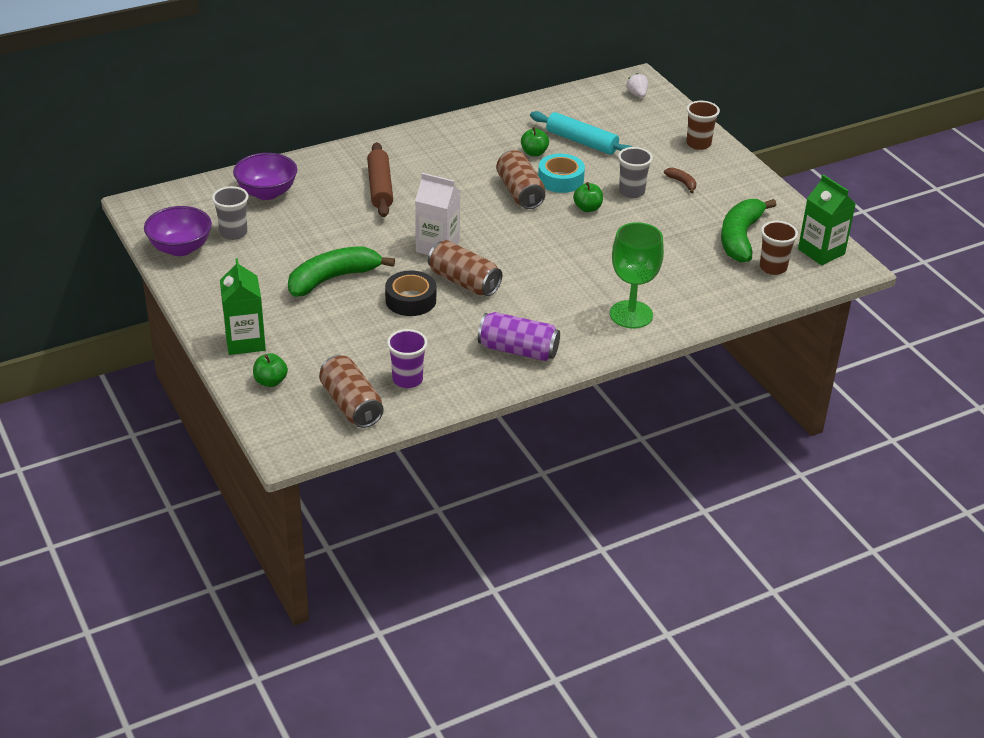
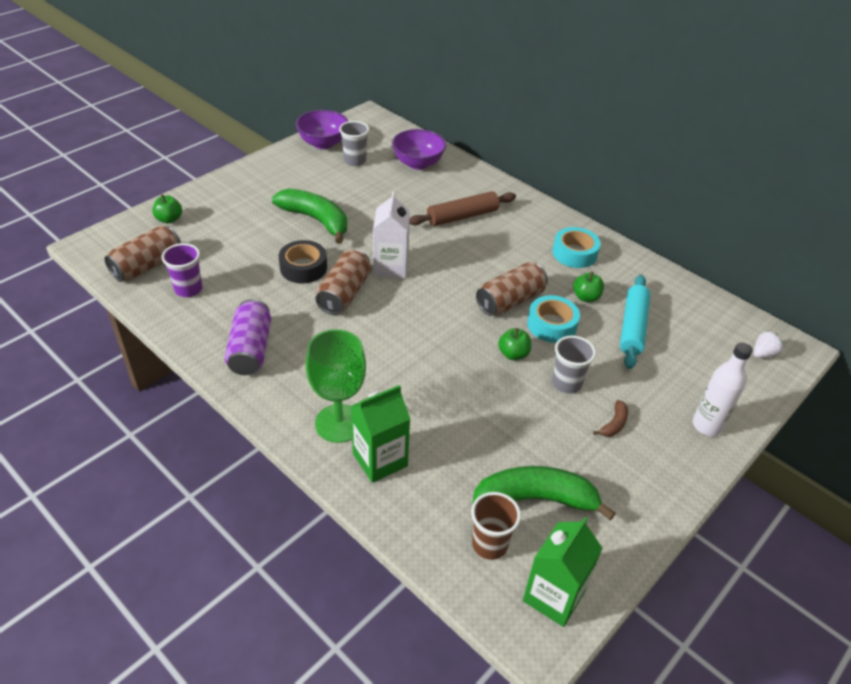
camera: 70 degrees right, 5 degrees up
green carton [220,258,266,355] -> green carton moved to [351,385,410,483]
brown cup [687,101,720,150] -> white bottle [693,342,753,436]
none -> turquoise tape [553,227,601,268]

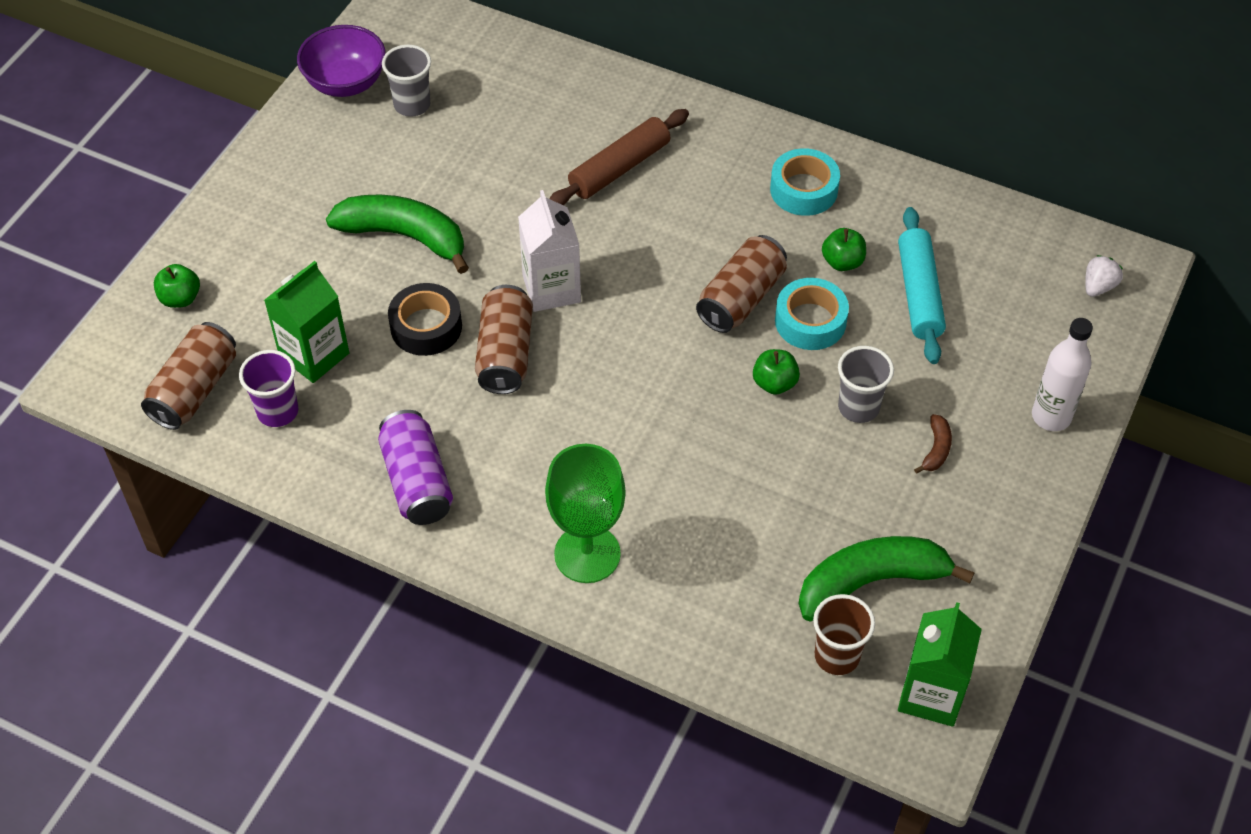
camera: 15 degrees left, 10 degrees up
green carton [351,385,410,483] -> green carton moved to [264,261,349,383]
purple bowl [392,129,446,170] -> none

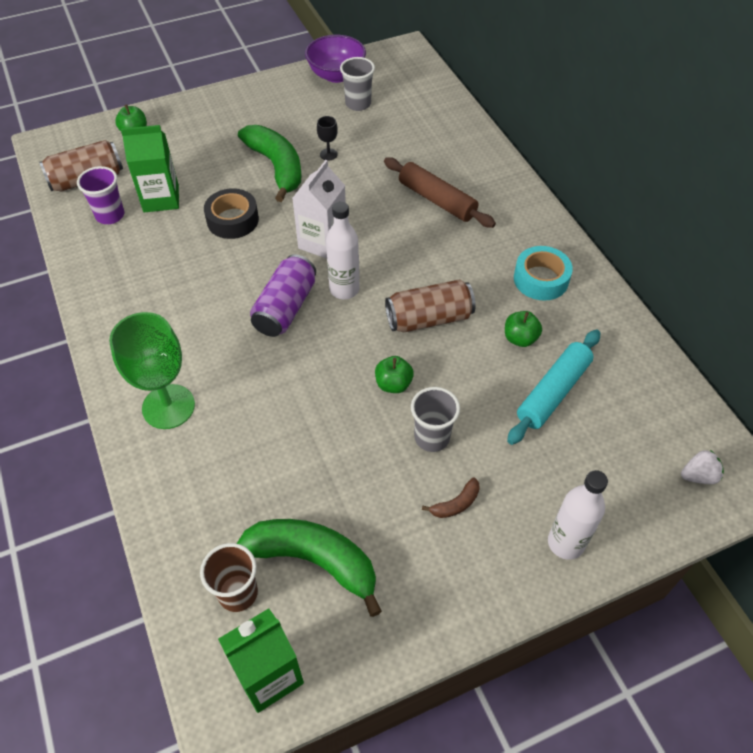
camera: 40 degrees right, 0 degrees up
purple can [378,410,453,525] -> purple can moved to [250,254,316,337]
brown can [475,285,533,394] -> none
brown rolling pin [550,109,689,205] -> brown rolling pin turned 45 degrees clockwise [384,157,496,228]
turquoise tape [775,278,849,350] -> none
none -> black goblet [317,116,338,160]
none -> white bottle [326,202,360,299]

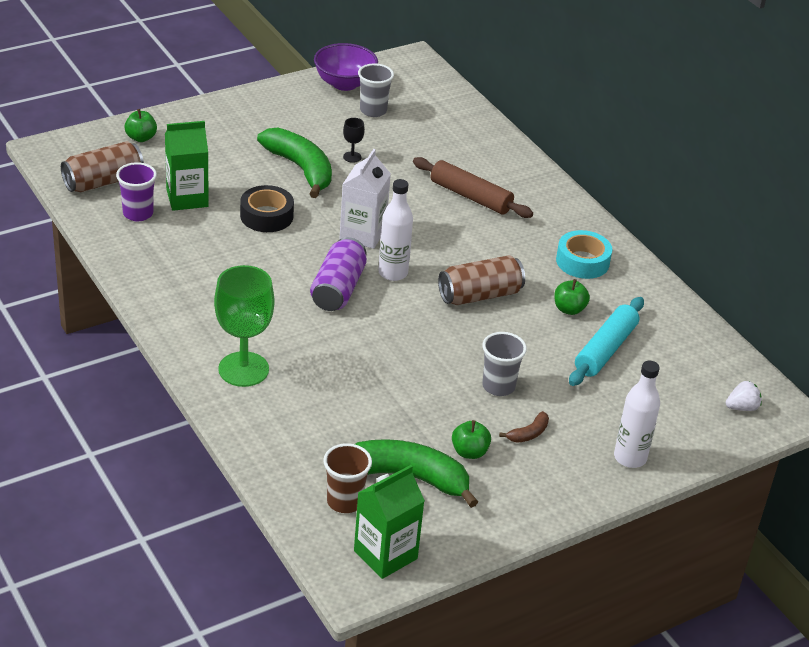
camera: 10 degrees left, 15 degrees down
green apple [375,356,414,393] -> green apple moved to [452,420,491,459]

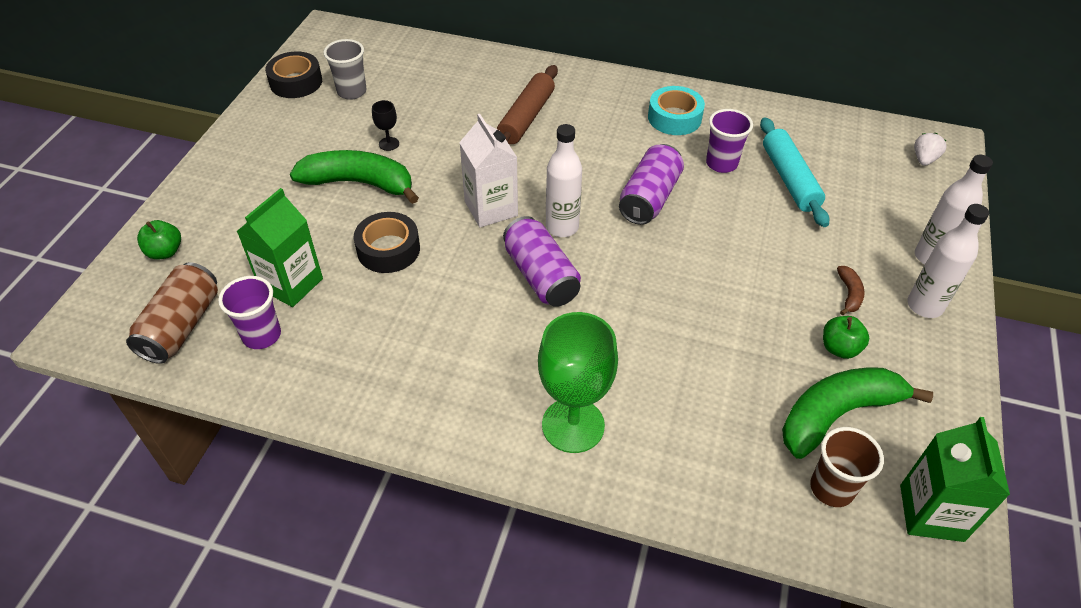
camera: 40 degrees left, 10 degrees up
purple bowl [314,43,378,91] -> black tape [265,51,322,98]
brown rolling pin [413,157,533,218] -> brown rolling pin turned 60 degrees counterclockwise [497,65,558,144]
brown can [438,255,525,305] -> purple can [619,144,684,225]
grey cup [482,332,527,396] -> none
green apple [554,279,590,315] -> purple cup [706,109,753,173]
none -> white bottle [907,204,989,318]

